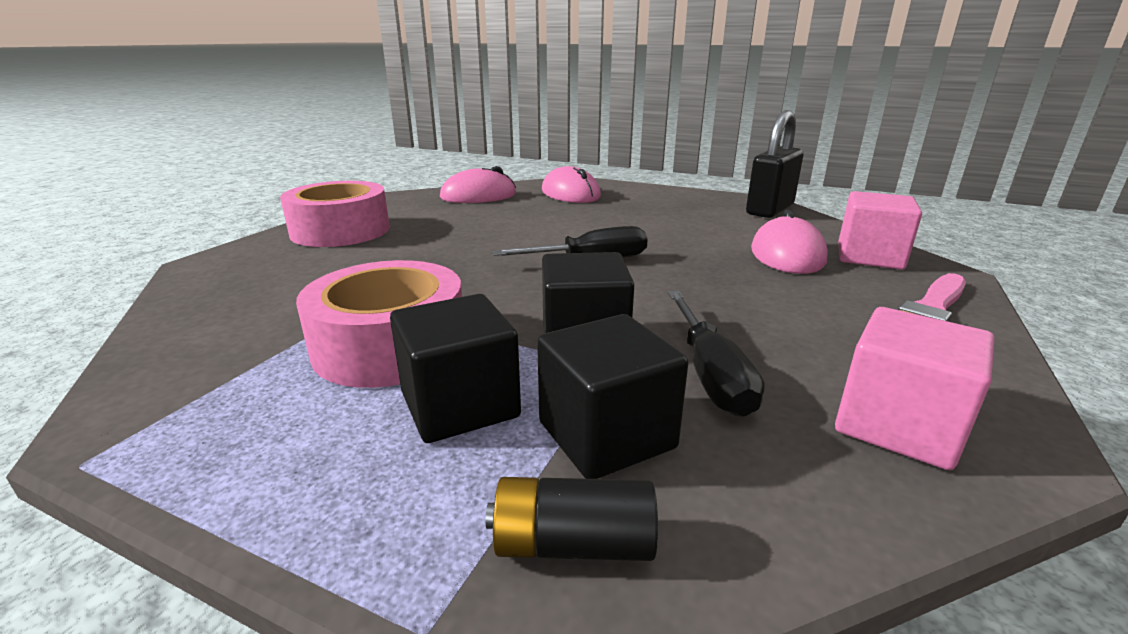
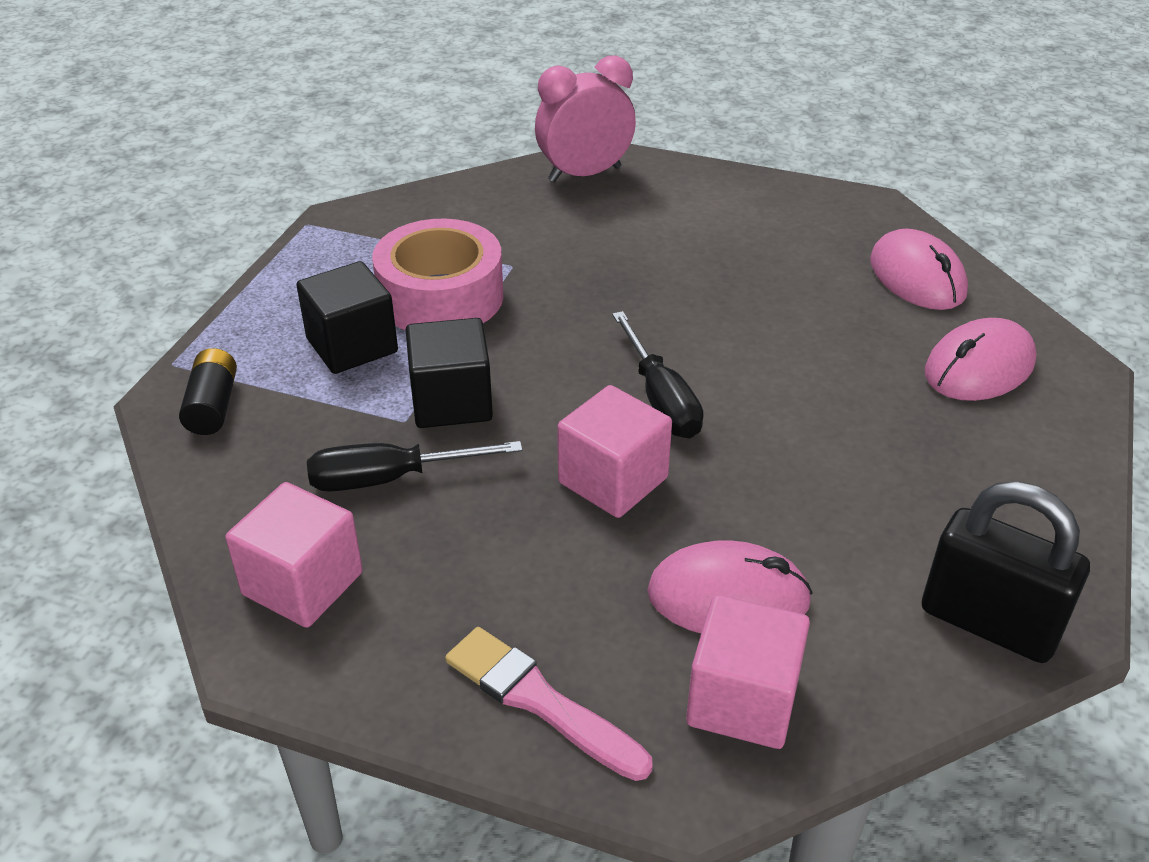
camera: 85 degrees right, 15 degrees up
pink tape [280,181,390,247] -> none
black cube [537,314,688,479] -> none
none -> pink clock [535,55,636,182]
none -> pink cube [557,385,672,518]

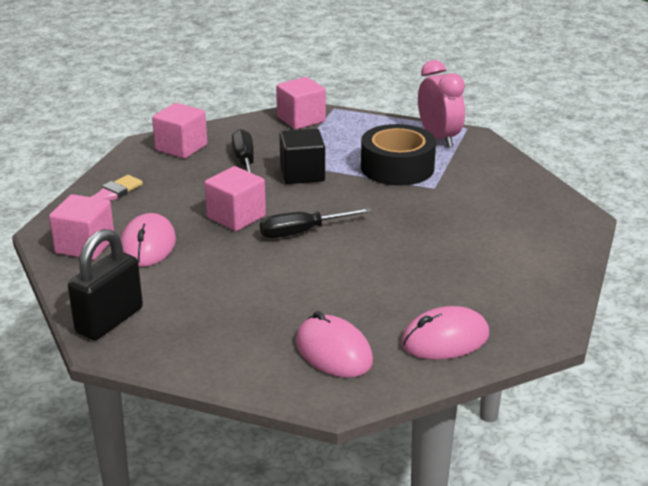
camera: 90 degrees right, 10 degrees down
black battery [179,348,237,435] -> pink cube [276,77,326,129]
black cube [296,261,398,374] -> none
pink tape [372,218,504,330] -> black tape [361,124,436,186]
pink clock [535,55,636,182] -> pink clock moved to [418,60,465,147]

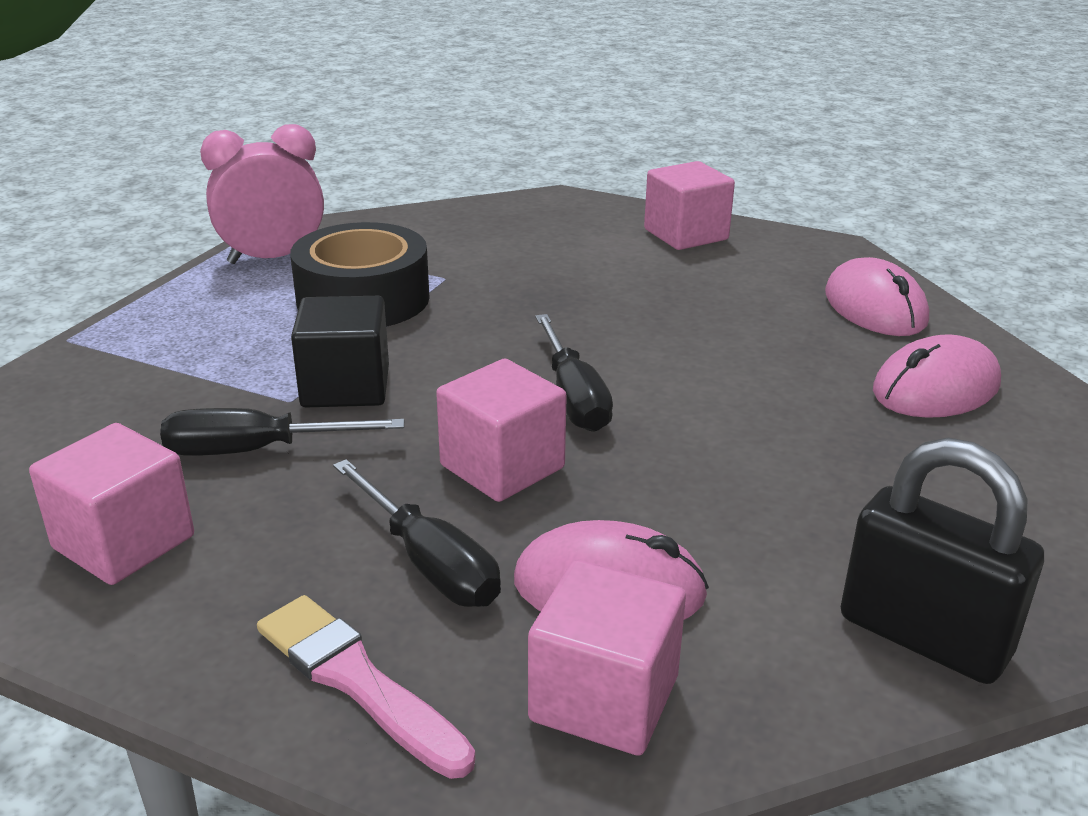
camera: 85 degrees left, 0 degrees up
pink cube [276,77,326,129] -> pink cube moved to [644,161,735,250]
none -> black screwdriver [333,459,501,607]

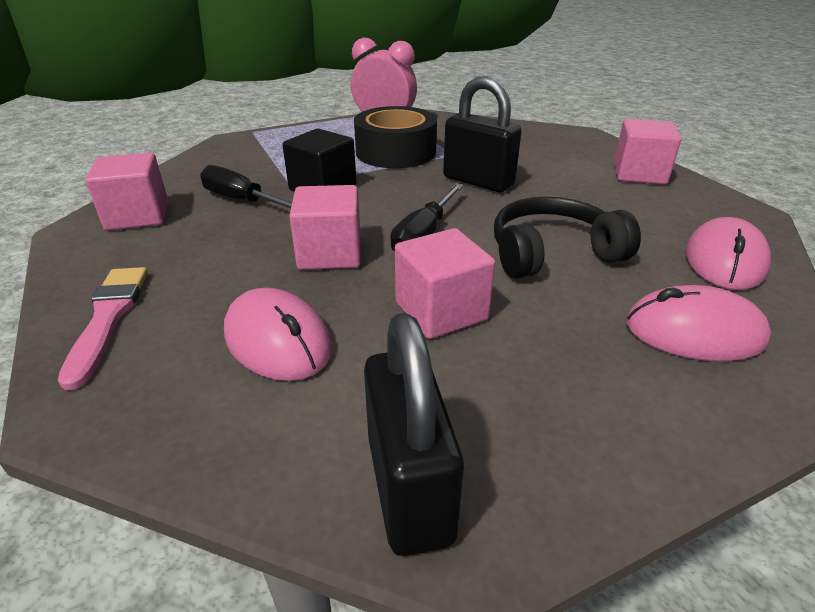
camera: 40 degrees right, 5 degrees up
black screwdriver [333,459,501,607] -> none
pink cube [528,560,686,756] -> pink cube moved to [395,228,495,339]
none -> black padlock [443,76,522,192]
none -> black headphones [494,197,641,279]

